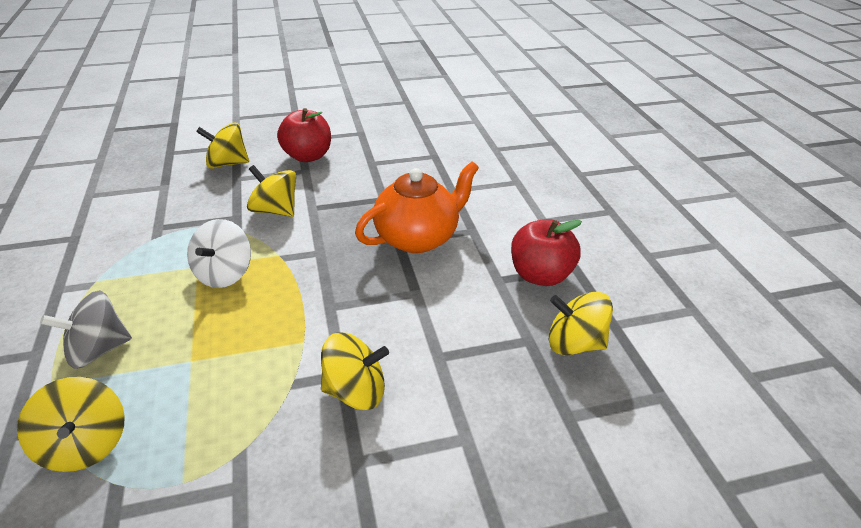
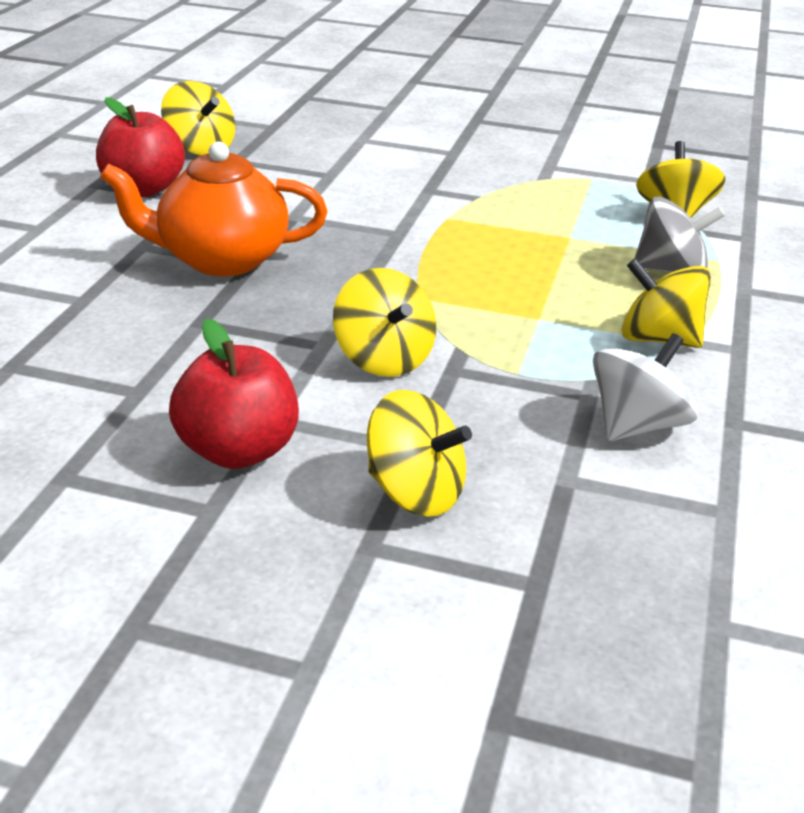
camera: 150 degrees left, 5 degrees down
white spinning top [187,219,251,288] -> white spinning top moved to [593,333,698,441]
yellow spinning top [321,332,389,410] -> yellow spinning top moved to [622,258,711,348]

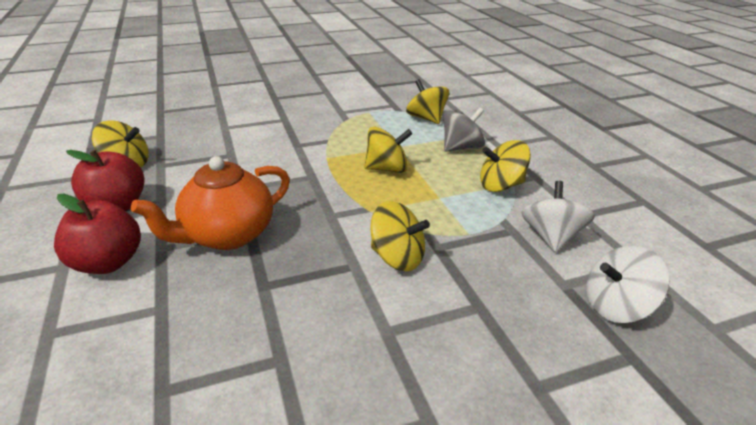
camera: 35 degrees left, 0 degrees up
red apple [169,318,299,469] -> red apple moved to [54,194,141,274]
yellow spinning top [367,390,472,517] -> yellow spinning top moved to [364,127,412,173]
none -> white spinning top [586,246,669,323]

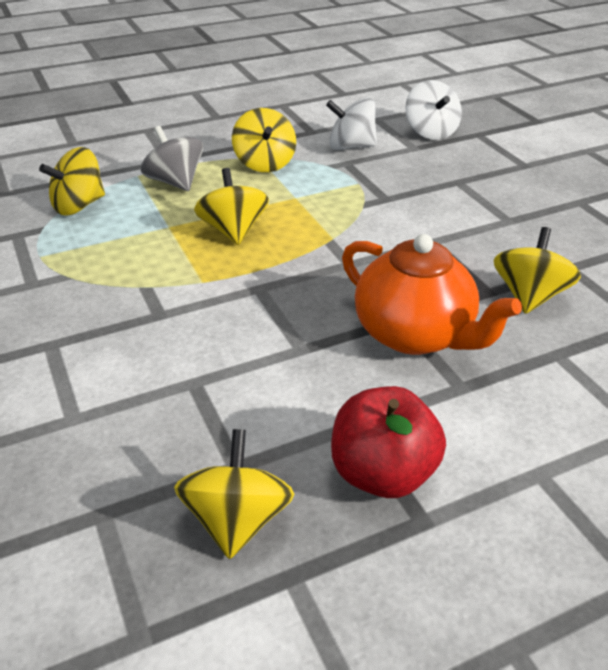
camera: 95 degrees left, 5 degrees up
red apple [54,194,141,274] -> none
yellow spinning top [370,201,430,271] -> yellow spinning top moved to [493,227,581,314]

